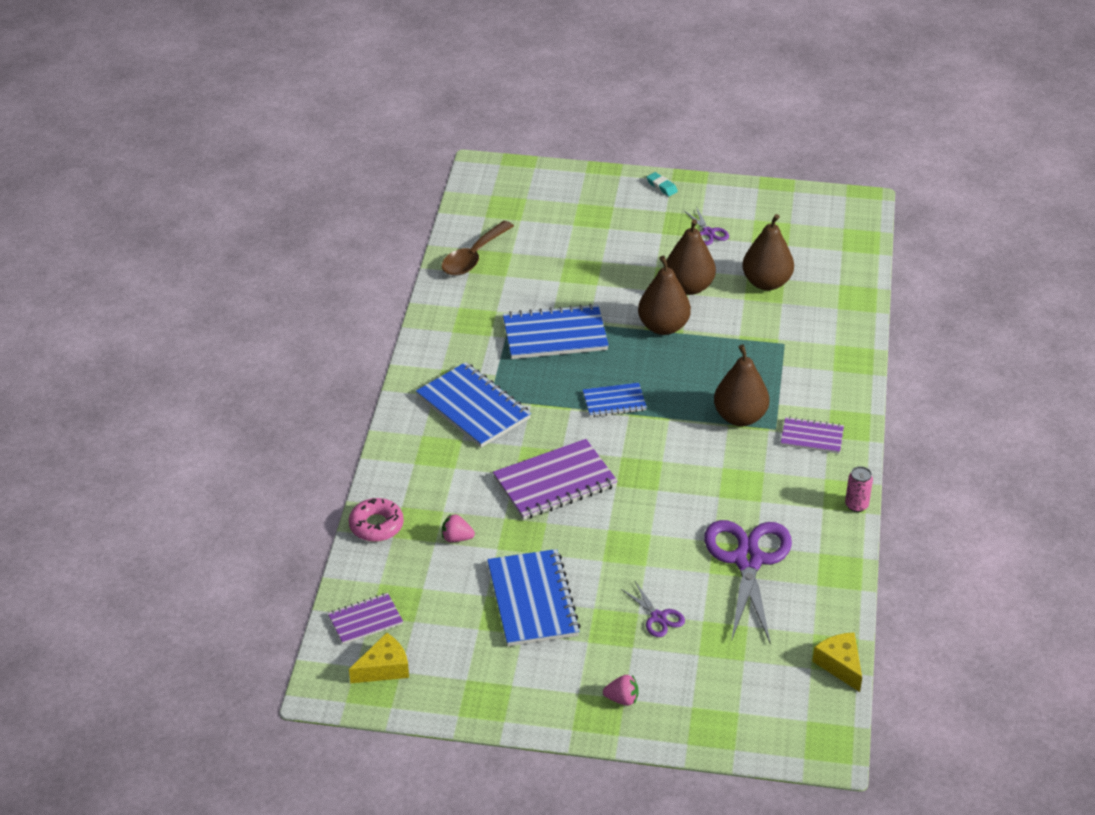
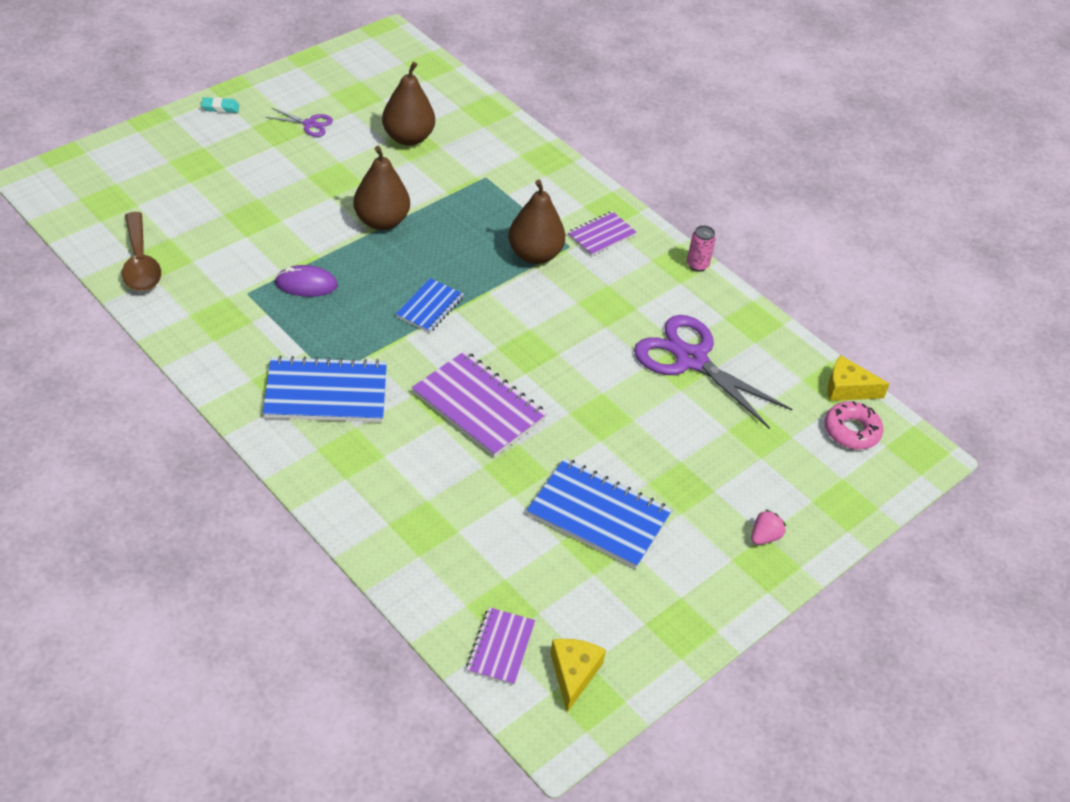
camera: 55 degrees left, 5 degrees up
pink donut [349,498,404,542] -> pink donut moved to [825,401,883,449]
pink strawberry [442,514,475,542] -> none
purple notebook [493,439,618,520] -> purple notebook turned 60 degrees counterclockwise [412,351,547,457]
blue notebook [503,304,609,359] -> purple mouse [275,265,338,297]
purple scissors [621,582,685,637] -> none
brown pear [666,219,716,295] -> none

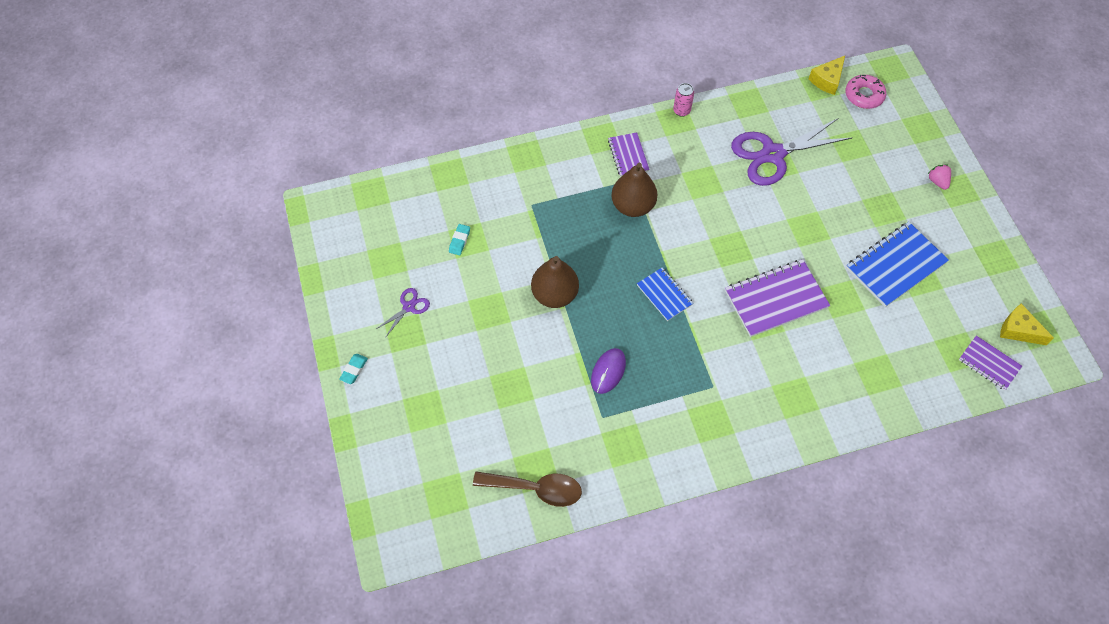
camera: 60 degrees left, 15 degrees up
blue notebook [263,355,387,422] -> none
brown pear [382,62,435,146] -> turquoise eraser [449,224,470,255]

